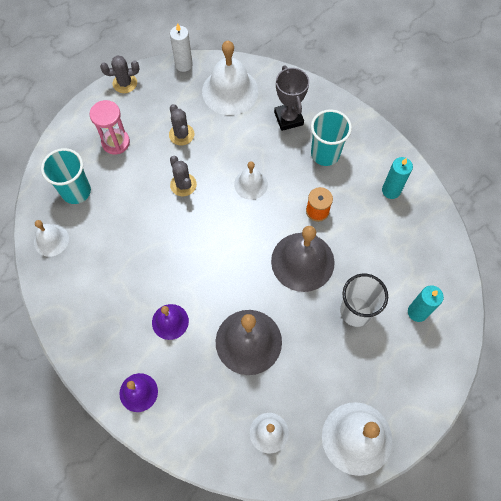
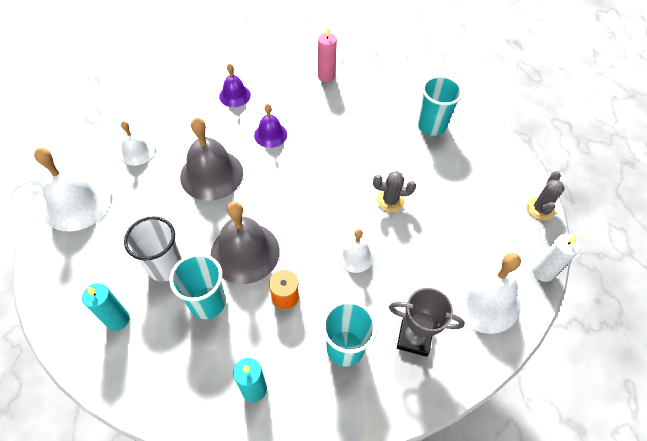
camera: 120 degrees right, 10 degrees down
white bell [34,220,69,257] -> none
pink hourglass [90,100,130,154] -> none
grey cactus [169,104,194,145] -> none
none -> turquoise cup [169,253,226,319]
none -> pink candle [318,28,337,82]

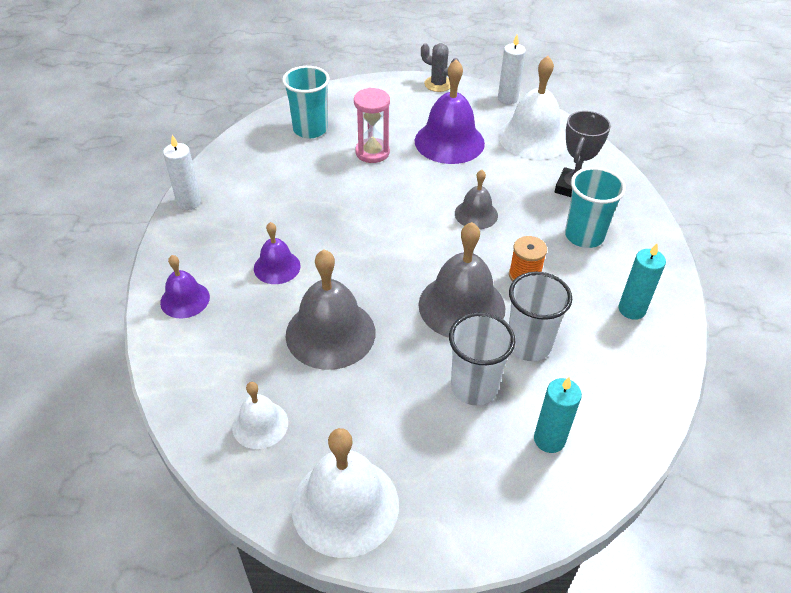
camera: 80 degrees left, 10 degrees down
turquoise cup [169,253,226,319] -> white cup [509,272,572,361]
pink candle [318,28,337,82] -> white candle [163,135,201,210]
white bell [336,229,374,273] -> grey bell [455,170,498,229]
grey cactus [373,171,416,212] -> none
none -> pink hourglass [354,88,390,163]
none -> purple bell [415,59,485,164]

